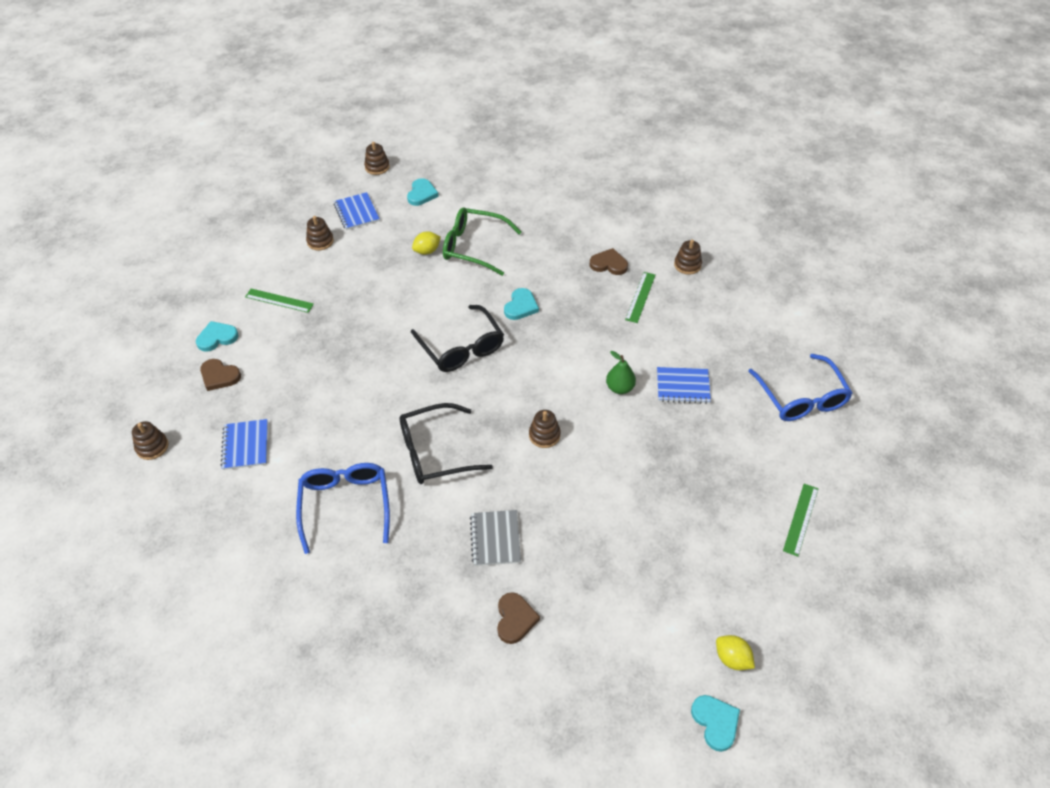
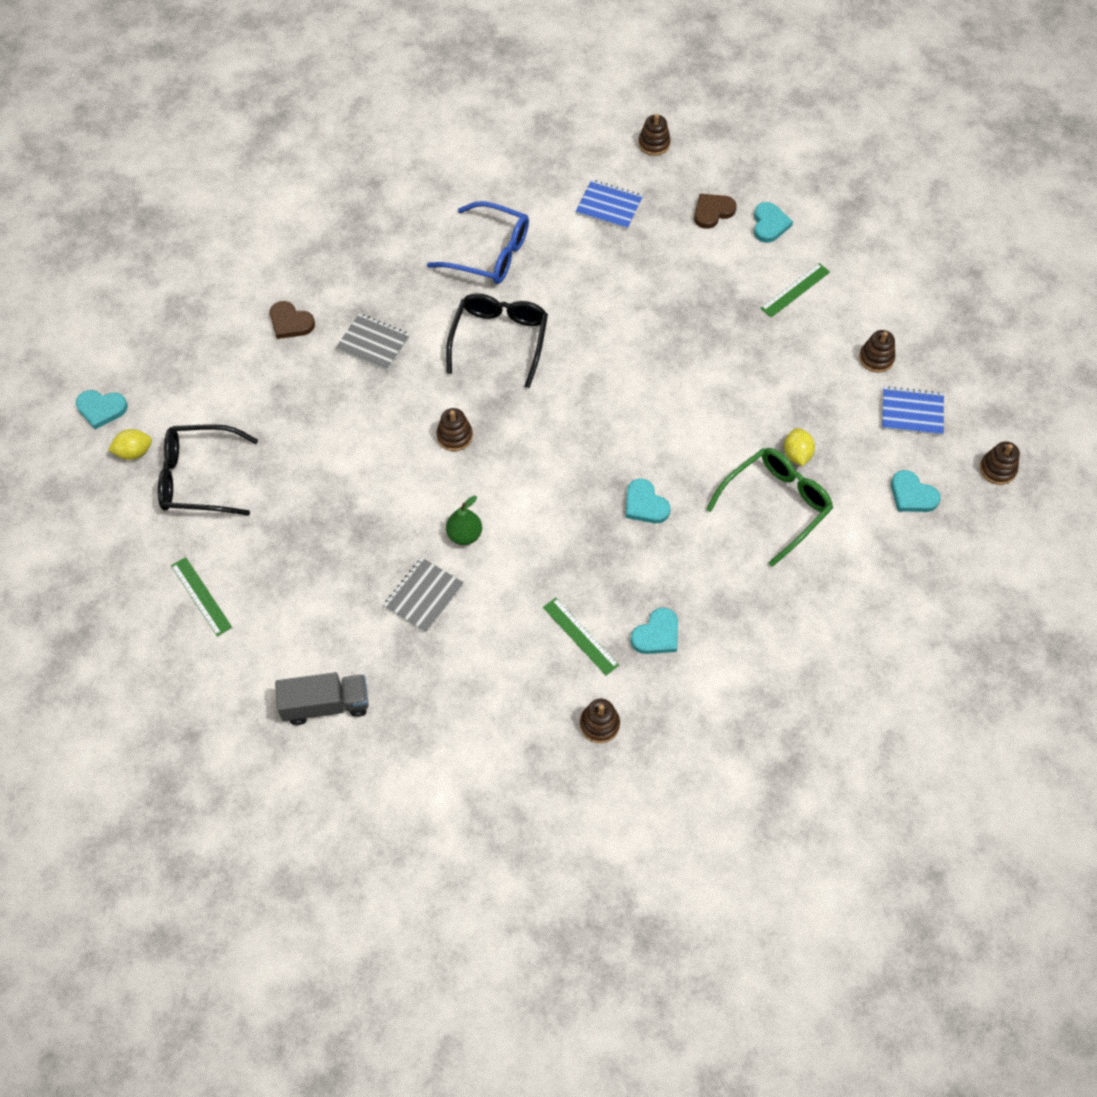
camera: 120 degrees right, 10 degrees up
black glasses [411,305,504,372] -> black glasses moved to [158,424,258,515]
brown heart [590,248,628,275] -> turquoise heart [631,607,678,654]
blue notebook [657,367,711,404] -> grey notebook [384,558,464,633]
blue glasses [748,354,853,421] -> grey truck [275,672,369,725]

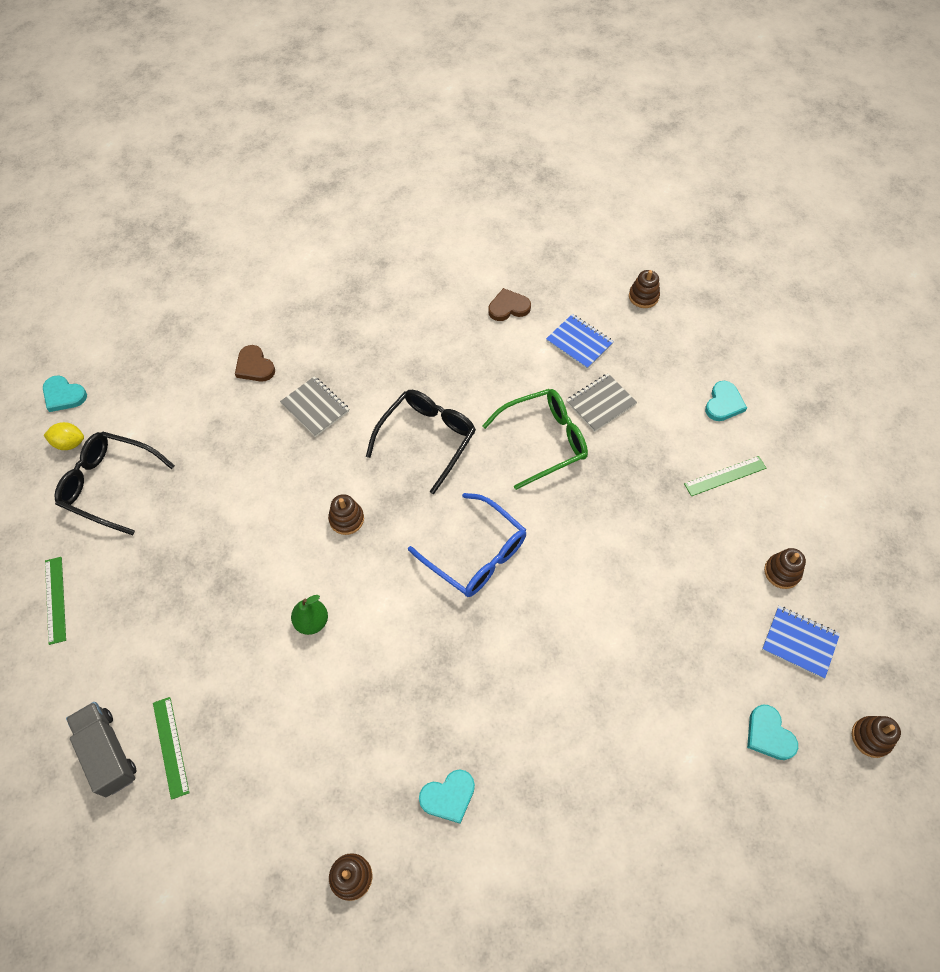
camera: 20 degrees right, 0 degrees up
grey truck [275,672,369,725] -> grey truck turned 135 degrees counterclockwise [66,702,137,797]
grey notebook [384,558,464,633] -> grey notebook moved to [566,373,637,432]
blue glasses [427,201,529,284] -> blue glasses moved to [408,493,526,597]
green ruler [543,598,619,676] -> green ruler moved to [153,697,189,800]
turquoise heart [626,479,670,523] -> none
brown heart [694,194,737,229] -> brown heart moved to [488,288,531,321]
green glasses [706,448,833,567] -> green glasses moved to [482,389,588,490]
yellow lemon [784,428,815,466] -> none

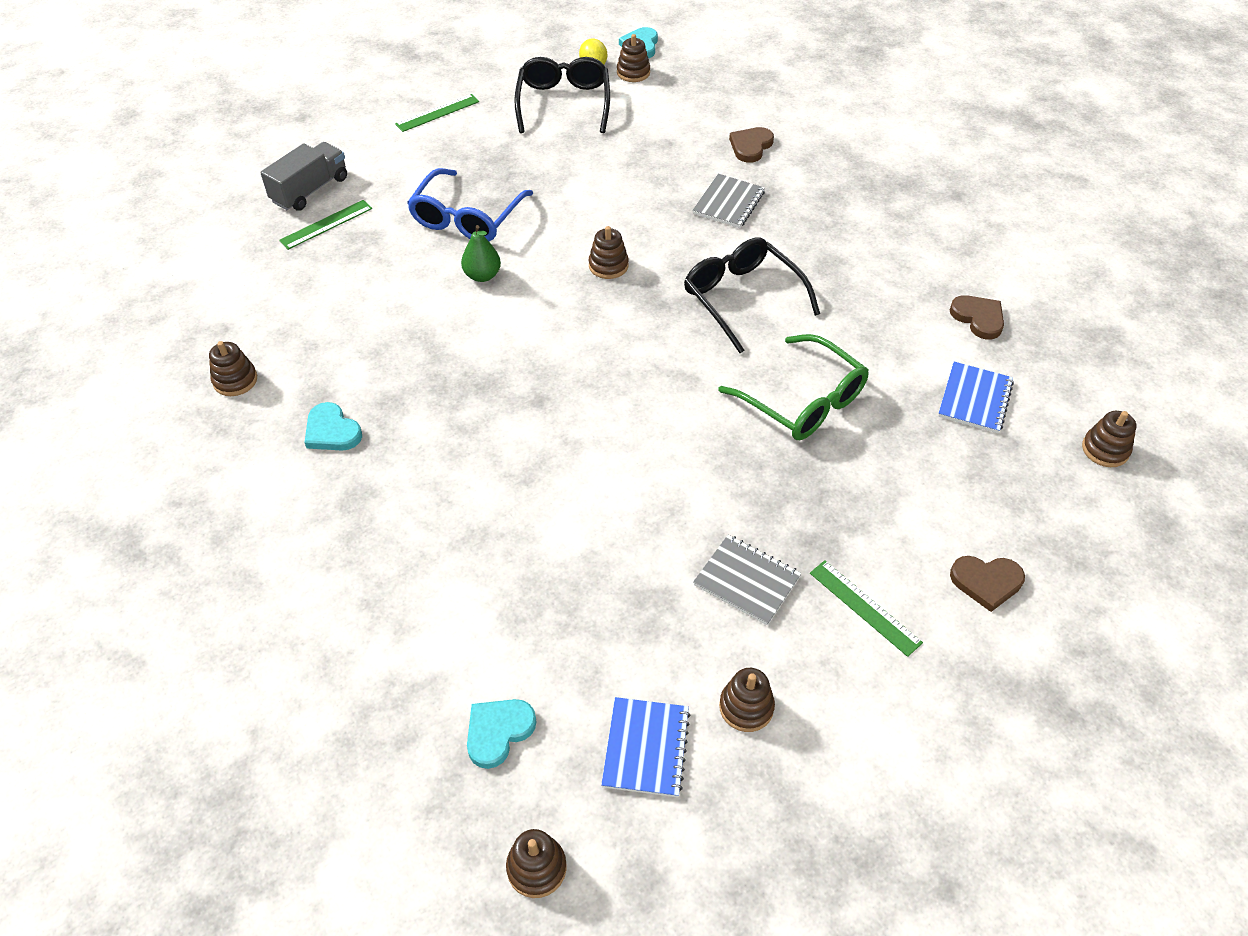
camera: 70 degrees right, 10 degrees down
black glasses [366,390,476,494] -> black glasses turned 135 degrees counterclockwise [684,237,820,353]
blue glasses [408,493,526,597] -> blue glasses moved to [407,168,533,241]
grey notebook [566,373,637,432] -> grey notebook moved to [693,535,802,625]
turquoise heart [705,381,747,421] -> brown heart [950,556,1025,612]
none -> brown stacking toy [617,34,650,82]

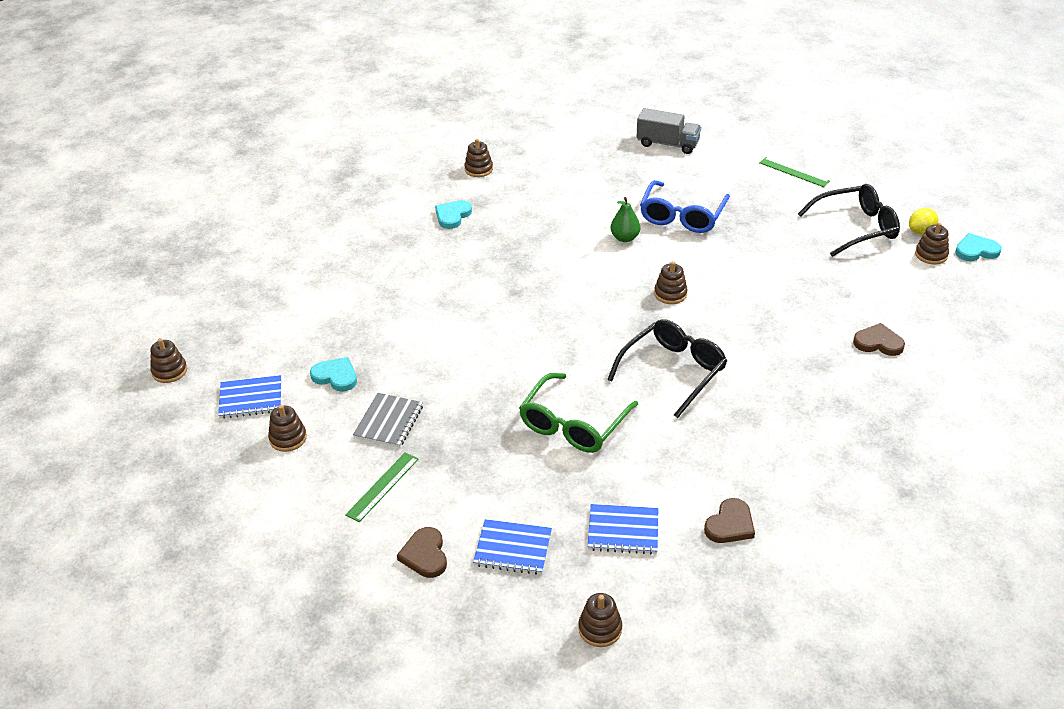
camera: 75 degrees right, 10 degrees down
green ruler [279,200,372,250] -> none
blue glasses [407,168,533,241] -> blue glasses turned 75 degrees counterclockwise [640,180,730,233]
turquoise heart [467,699,536,769] -> turquoise heart moved to [310,357,357,392]
grey notebook [693,174,765,228] -> none
none -> blue notebook [473,519,552,575]

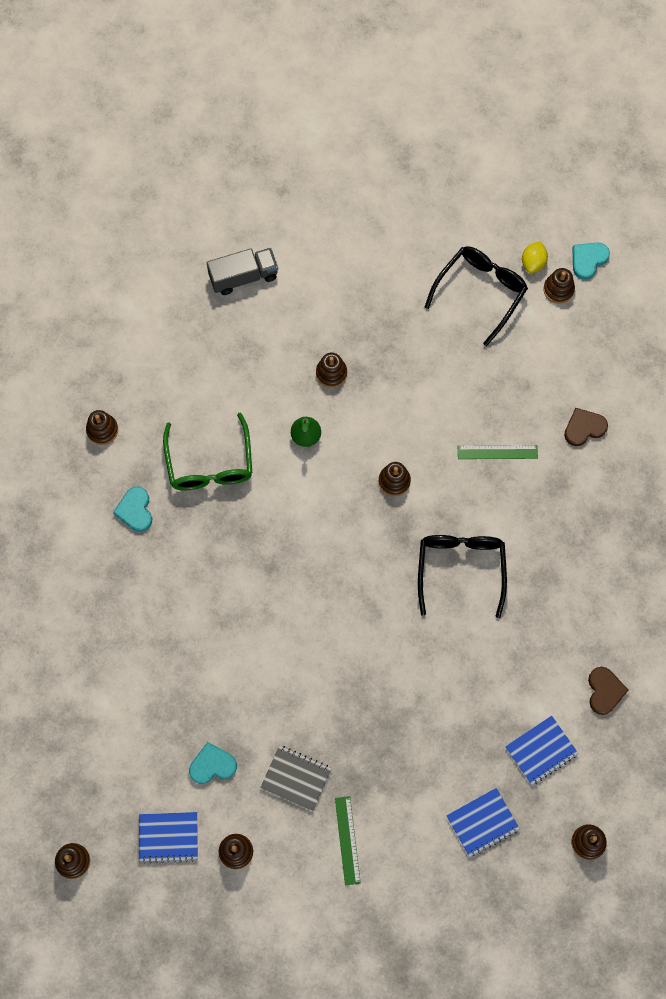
camera: 40 degrees left, 30 degrees up
blue notebook [218,375,281,419] -> blue notebook turned 45 degrees clockwise [139,812,198,864]
grey notebook [353,393,423,448] -> grey notebook turned 45 degrees counterclockwise [260,745,332,811]
brown heart [397,527,447,578] -> none
green glasses [519,373,638,453] -> green glasses moved to [163,412,252,490]
blue glasses [640,180,730,233] -> brown stacking toy [316,353,347,388]
green ruler [759,157,830,187] -> green ruler moved to [458,445,538,459]

